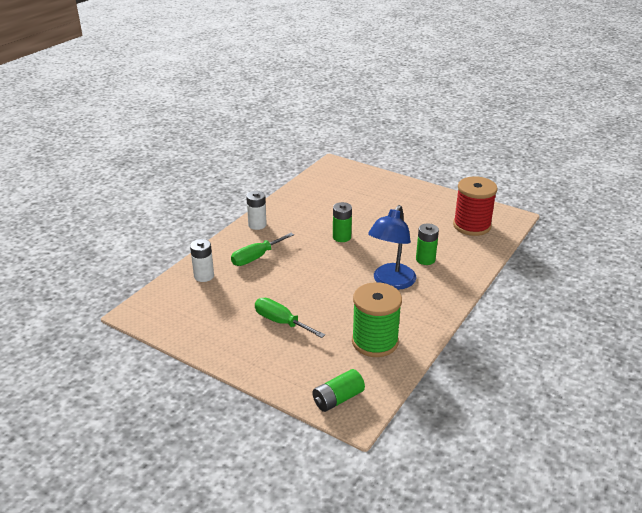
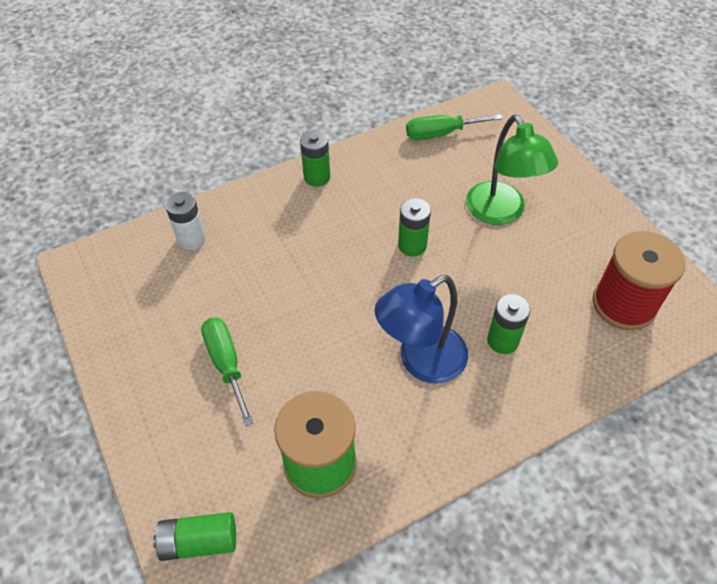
camera: 30 degrees right, 20 degrees up
green screwdriver [231,233,294,266] -> green screwdriver moved to [406,114,503,140]
white battery [246,191,267,230] -> green battery [300,130,330,187]
none -> green lamp [466,115,558,225]

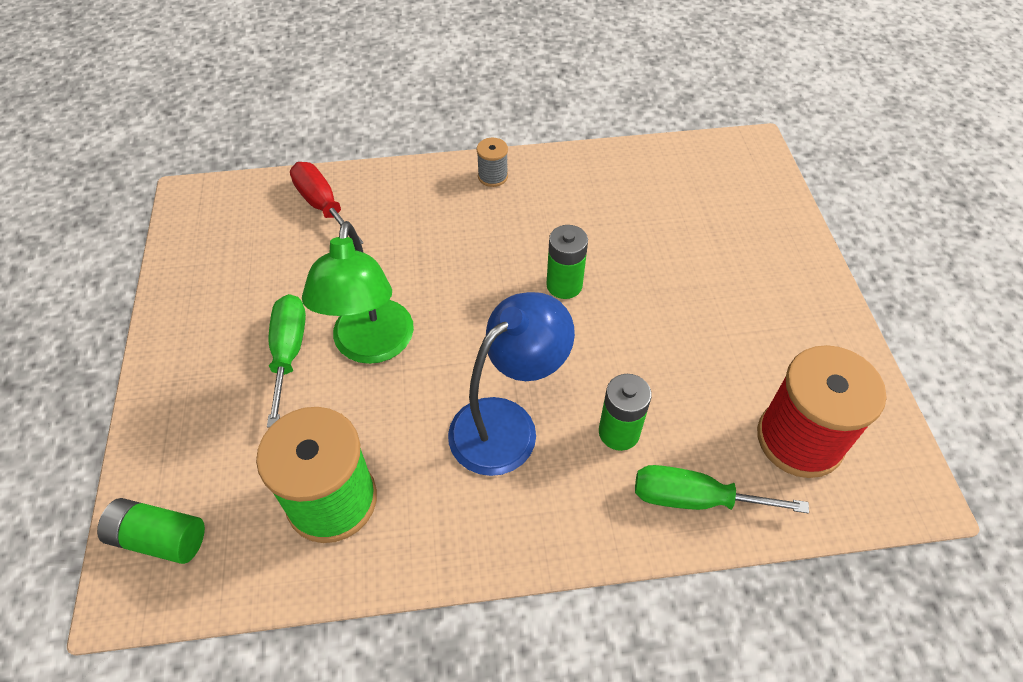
camera: 20 degrees right, 0 degrees up
white battery [165,192,206,250] -> red screwdriver [290,162,363,244]
green battery [300,130,330,187] -> grey spool [477,138,508,187]
blue lamp [375,275,468,384] -> blue lamp turned 150 degrees clockwise [448,292,575,476]
green screwdriver [406,114,503,140] -> green screwdriver moved to [635,465,809,513]
green lamp [466,115,558,225] -> green lamp moved to [302,221,414,364]

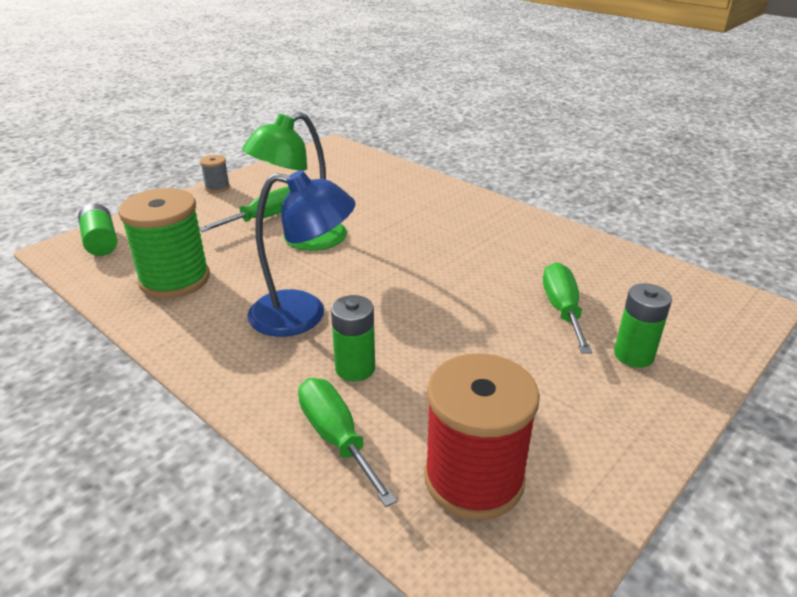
camera: 50 degrees right, 20 degrees down
red screwdriver [290,162,363,244] -> none
grey spool [477,138,508,187] -> grey spool moved to [200,155,230,193]
green battery [546,225,588,299] -> green battery moved to [614,283,672,368]
none -> green screwdriver [543,262,592,354]

